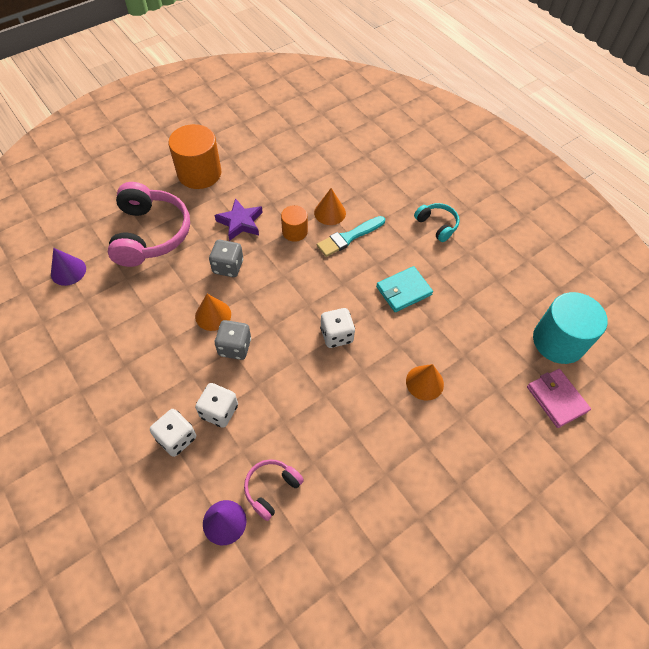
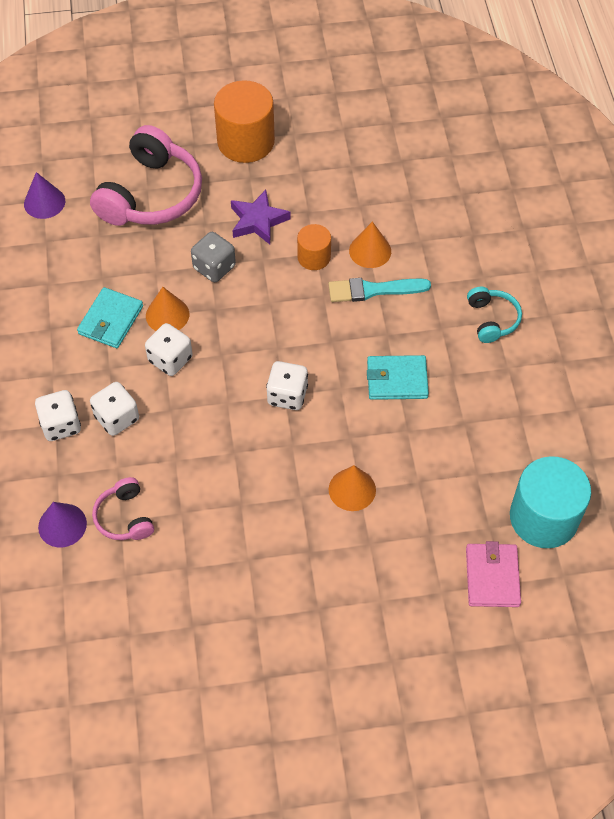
camera: 30 degrees right, 0 degrees up
grey dice [215,320,251,360] -> white dice [145,323,193,376]
pink headphones [244,459,304,521] -> pink headphones turned 90 degrees counterclockwise [92,477,154,540]
none -> turquoise wallet [77,287,143,348]

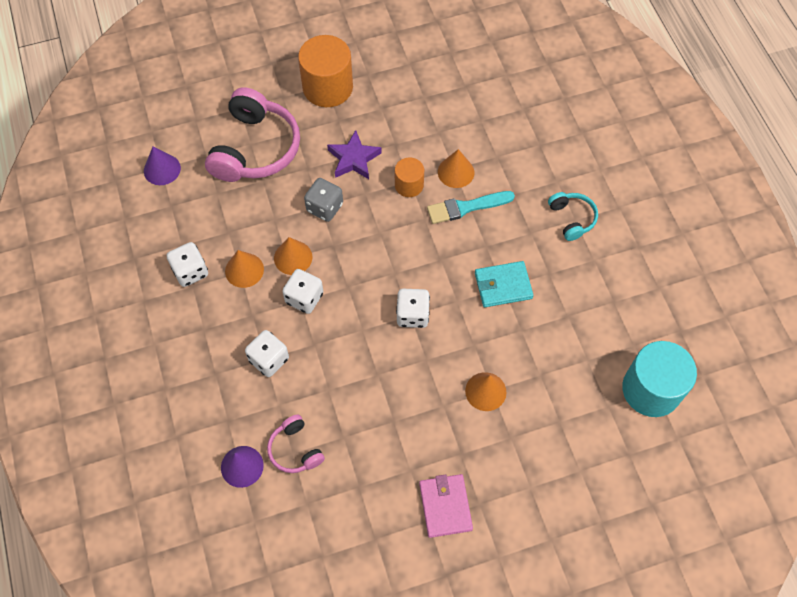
camera: 10 degrees left, 5 degrees up
white dice [35,390,81,441] -> white dice moved to [167,242,208,287]
turquoise wallet [77,287,143,348] -> orange cone [225,250,264,288]
pink wallet [466,541,521,607] -> pink wallet moved to [419,474,473,538]

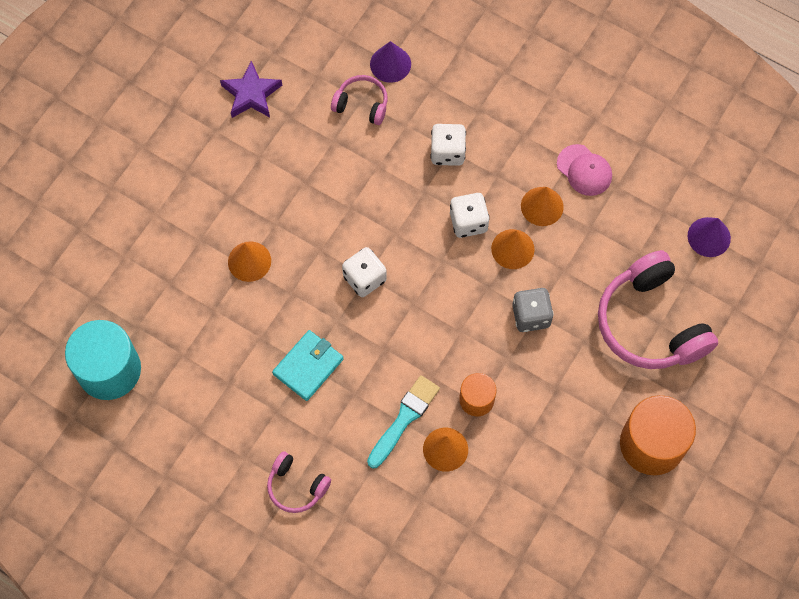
camera: 140 degrees right, 5 degrees up
white dice [167,242,208,287] -> pink cap [557,144,612,196]
purple star [327,130,382,179] -> purple star moved to [220,61,282,118]
pink wallet [419,474,473,538] -> none
turquoise headphones [548,192,598,241] -> pink headphones [267,451,331,513]

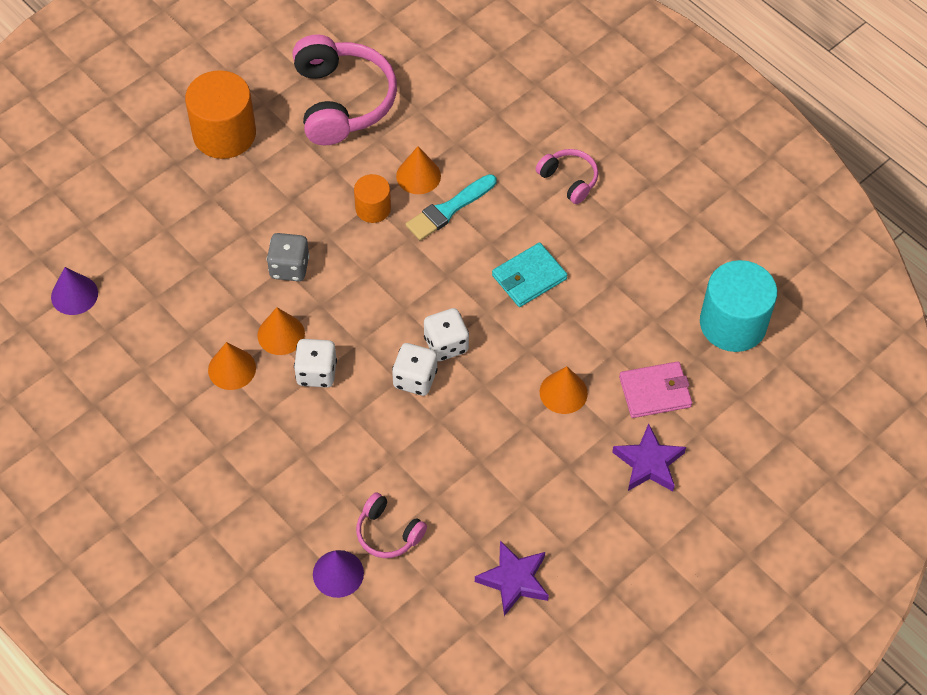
camera: 165 degrees left, 10 degrees down
white dice [430,124,466,166] -> white dice moved to [392,343,438,396]
pink cap [557,144,612,196] -> none
pink headphones [598,250,718,369] -> pink headphones moved to [292,35,397,145]
none -> purple star [612,423,686,491]
none -> pink wallet [619,361,692,418]

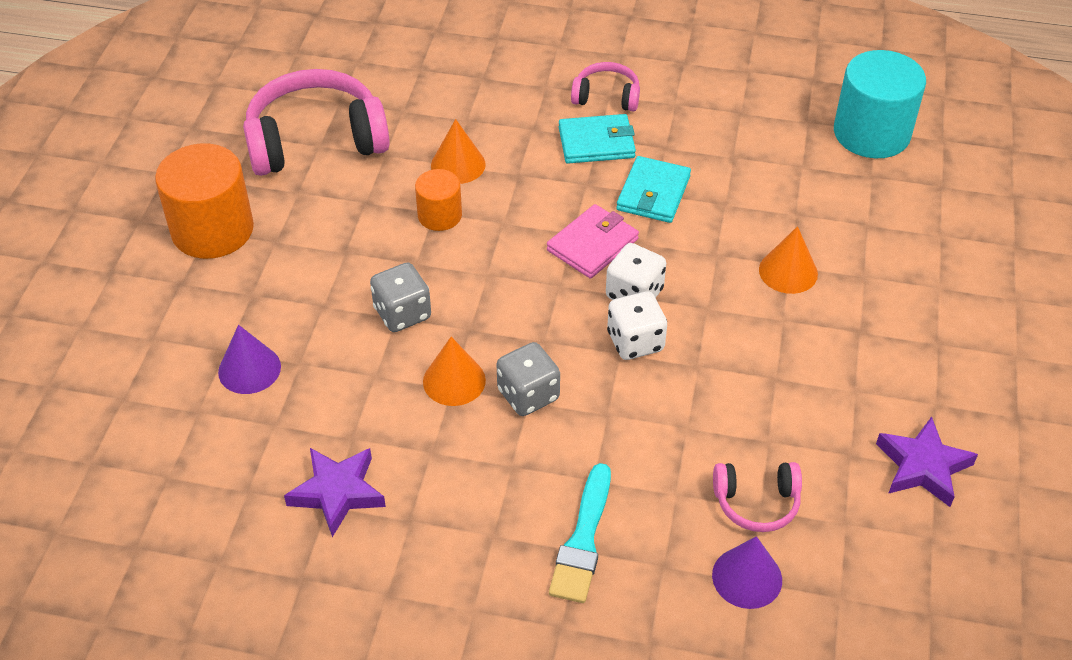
camera: 35 degrees left, 10 degrees down
purple cone [51,267,98,315] -> purple cone moved to [218,325,281,394]
orange cone [208,342,256,390] -> none
pink headphones [292,35,397,145] -> pink headphones turned 60 degrees counterclockwise [243,69,390,176]
white dice [294,339,337,388] -> grey dice [497,342,560,416]
turquoise brush [406,174,496,241] -> turquoise brush moved to [549,463,611,603]
purple star [612,423,686,491] -> purple star moved to [284,448,386,537]
pink wallet [619,361,692,418] -> pink wallet moved to [547,204,639,279]
none -> turquoise wallet [559,114,636,164]

